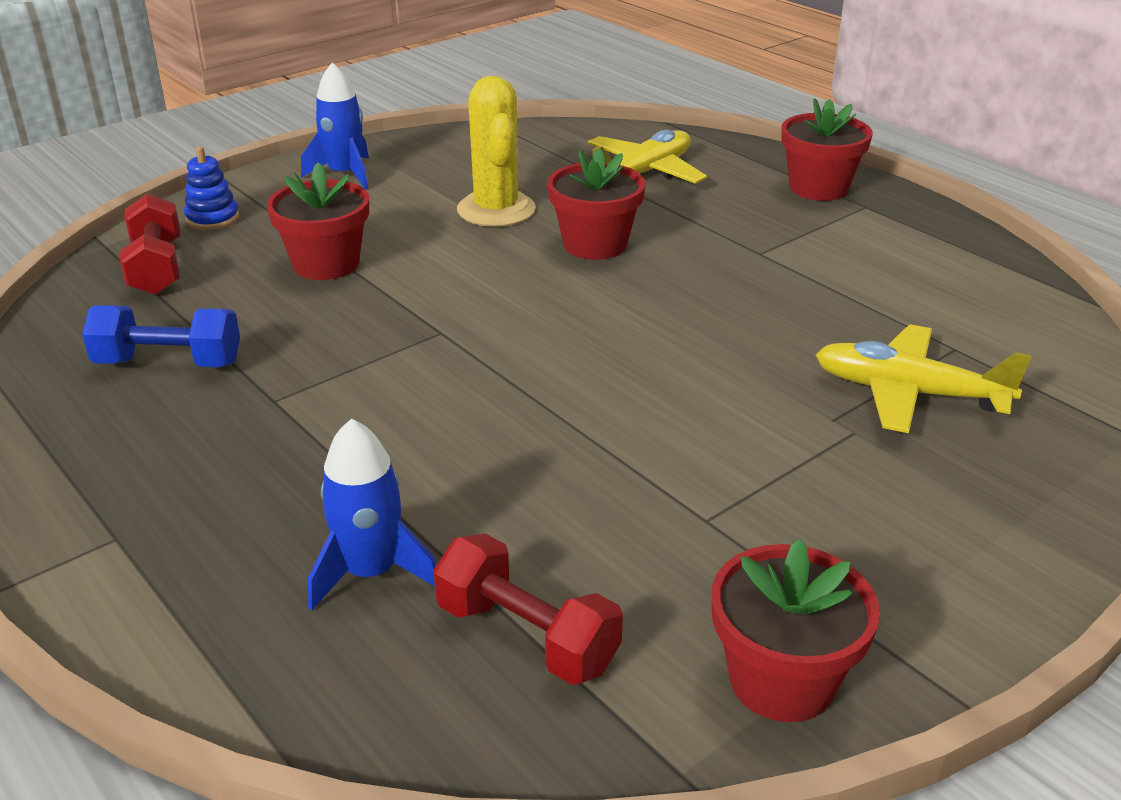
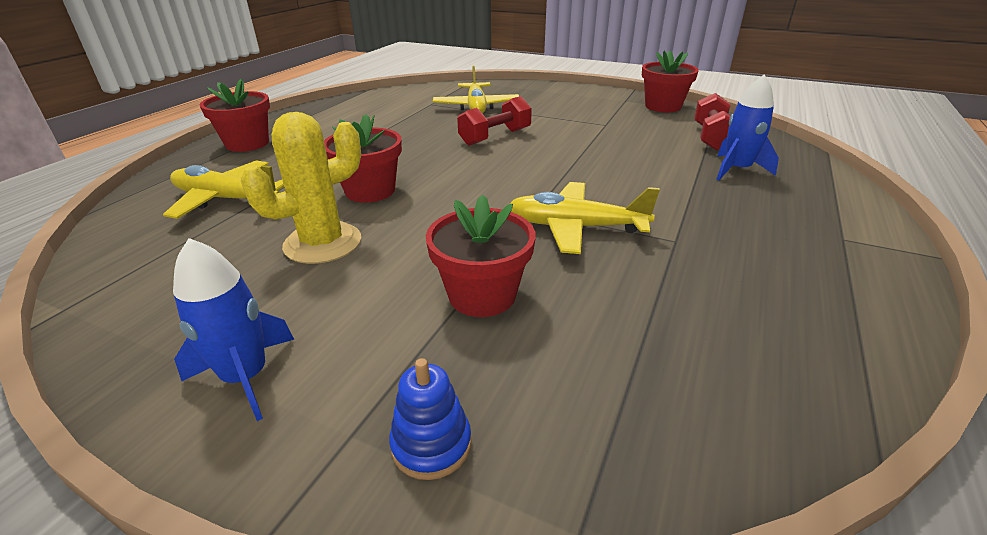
camera: 115 degrees left, 0 degrees up
blue dumbbell [82,305,240,367] -> none
red dumbbell [119,194,181,295] -> red dumbbell moved to [457,96,532,146]
none -> yellow plane [510,182,660,254]

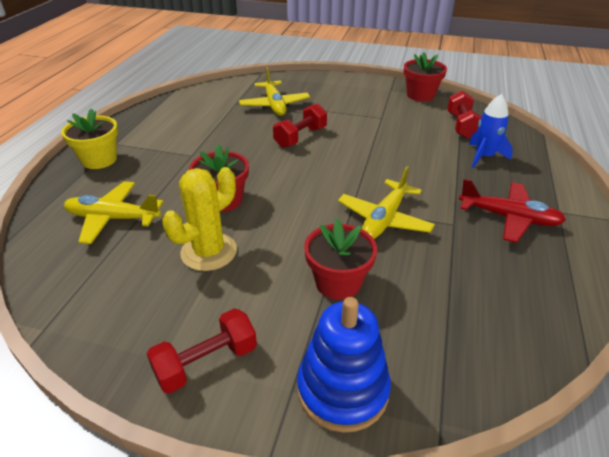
camera: 10 degrees left, 5 degrees up
blue rocket [173,238,294,421] -> red dumbbell [147,308,257,394]
red flower pot [200,79,270,152] -> yellow flower pot [61,108,118,169]
blue stacking toy [389,358,472,480] -> blue stacking toy [297,297,391,433], size x1.90
yellow plane [510,182,660,254] -> yellow plane turned 60 degrees counterclockwise [338,166,435,239]
none -> red plane [459,179,566,243]

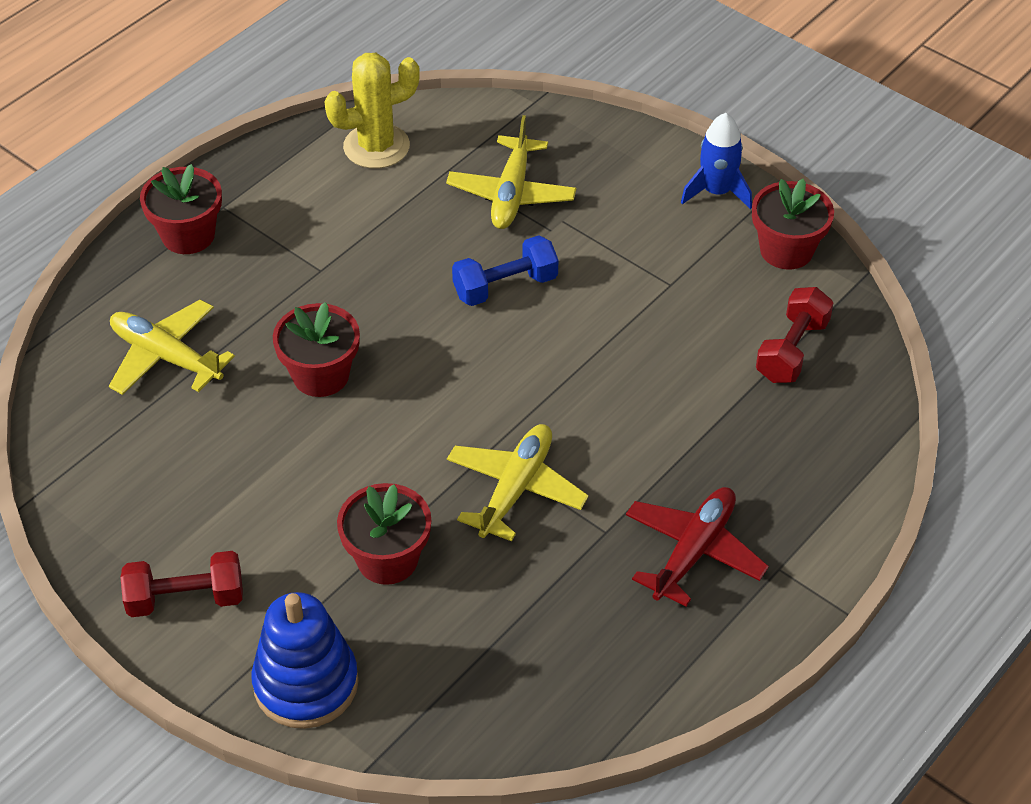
camera: 25 degrees right, 10 degrees up
yellow flower pot [61,108,118,169] -> red flower pot [140,164,222,254]
yellow cactus [162,167,237,271] -> yellow cactus moved to [324,53,420,169]
red dumbbell [273,104,327,148] -> blue dumbbell [452,235,558,306]
yellow plane [338,166,435,239] -> yellow plane turned 150 degrees clockwise [447,424,589,541]
red plane [459,179,566,243] -> red plane turned 105 degrees counterclockwise [626,487,769,607]
blue rocket [469,94,513,168] -> blue rocket moved to [681,113,752,209]

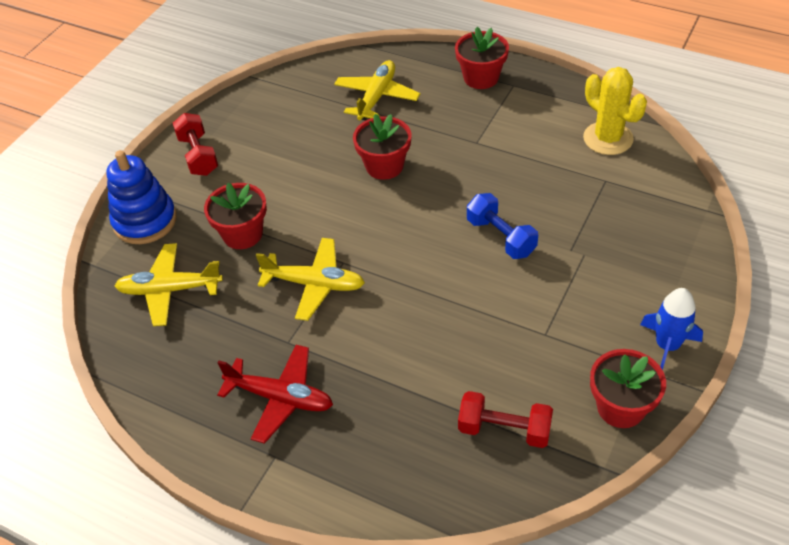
camera: 80 degrees right, 0 degrees up
yellow plane [446,115,576,229] -> yellow plane moved to [115,243,223,326]

